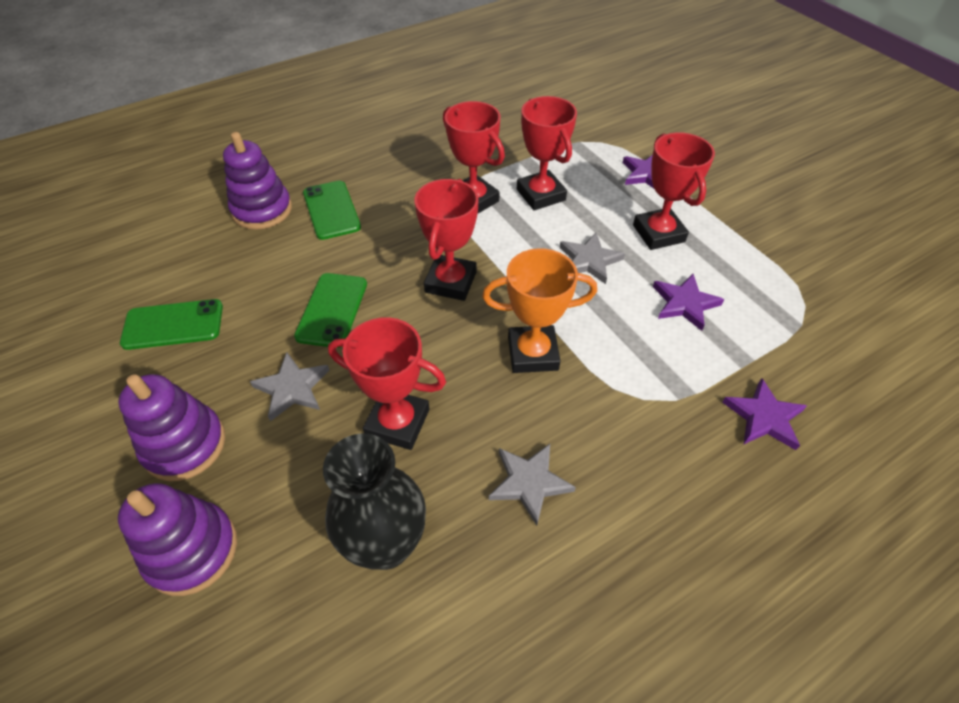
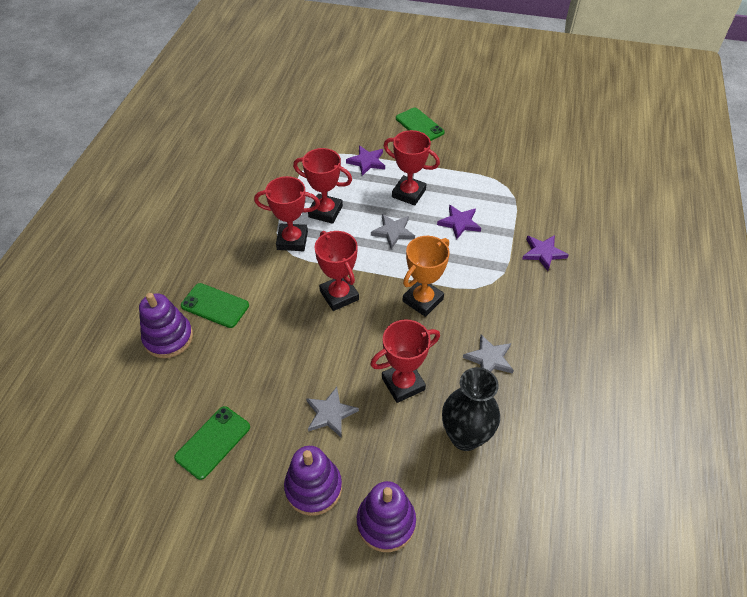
camera: 45 degrees left, 0 degrees up
green phone [294,273,367,348] -> green phone moved to [396,107,445,141]

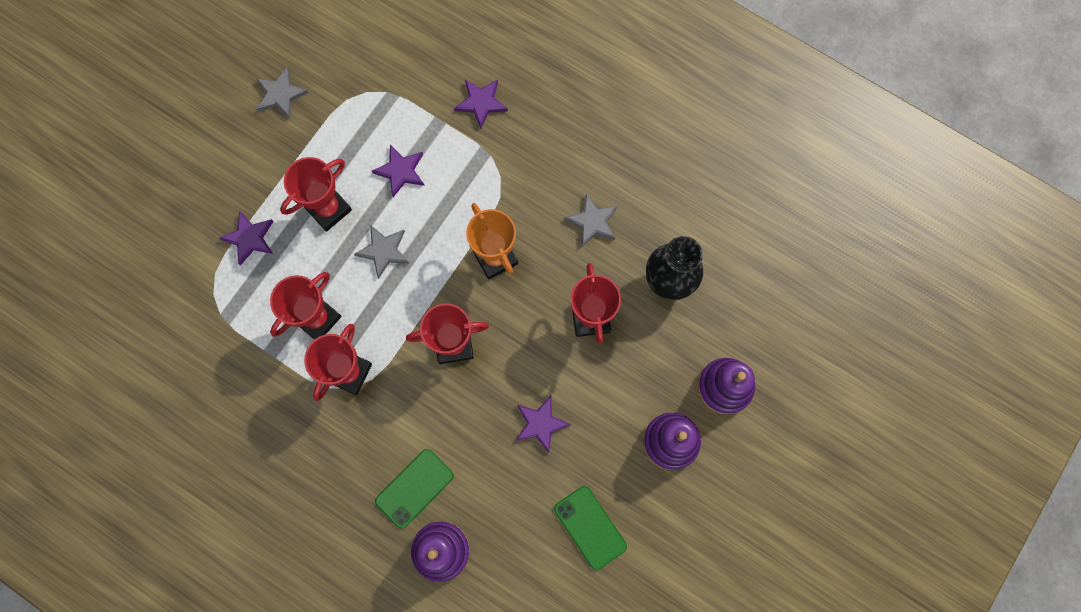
camera: 70 degrees left, 25 degrees up
grey star [306,387,359,438] -> grey star moved to [256,67,309,118]
green phone [396,107,445,141] -> none
none -> purple star [516,396,571,453]

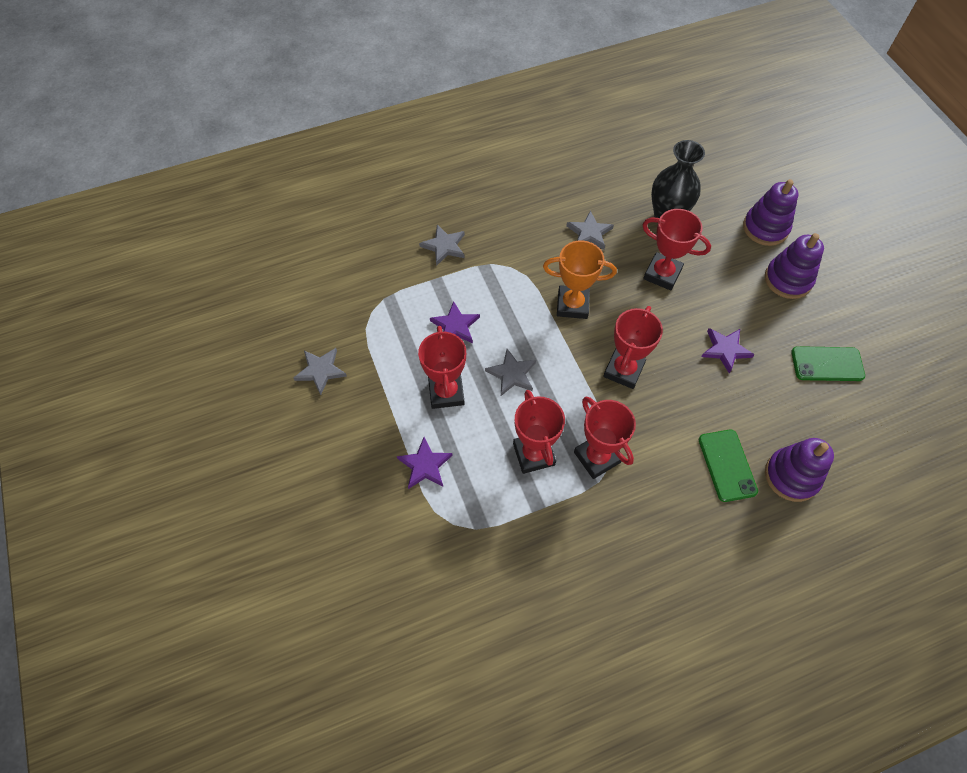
camera: 55 degrees left, 15 degrees down
purple star [454,79,508,129] -> grey star [419,225,465,266]

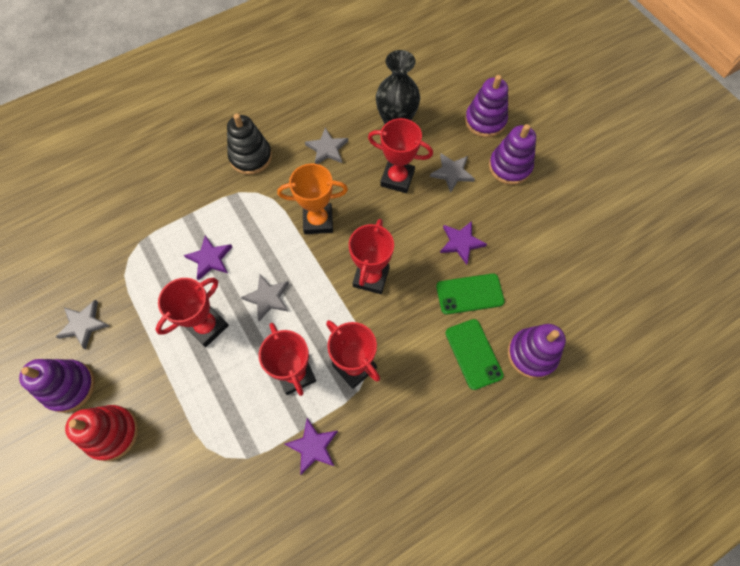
camera: 10 degrees left, 5 degrees up
purple star [397,437,453,489] -> purple star moved to [285,418,338,475]
red trophy [418,326,466,409] -> red trophy turned 60 degrees clockwise [156,278,229,347]
grey star [419,225,465,266] -> grey star moved to [430,153,475,193]
green phone [791,346,865,381] -> green phone moved to [436,274,505,315]
none -> purple stacking toy [19,359,95,413]
none -> red stacking toy [65,405,139,461]
none -> black stacking toy [227,114,272,175]

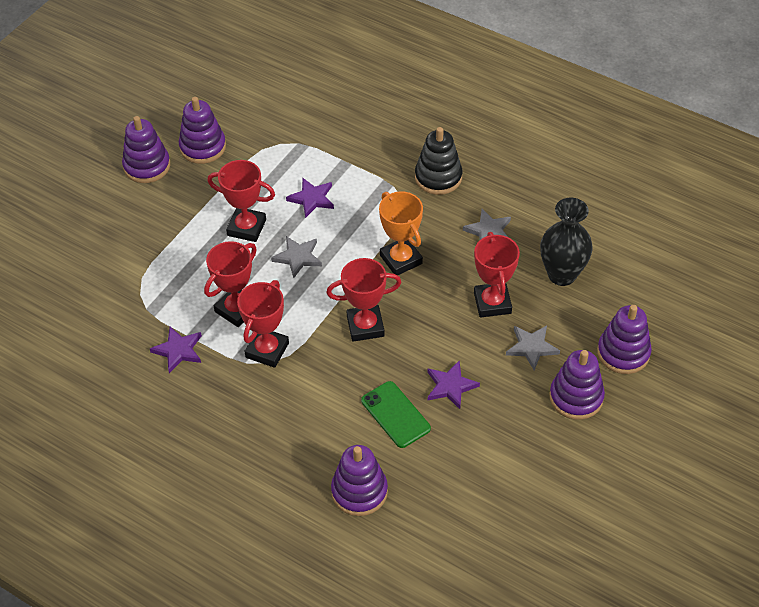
camera: 65 degrees right, 15 degrees down
grey star [56,300,109,349] -> purple stacking toy [179,97,226,164]
red stacking toy [65,405,139,461] -> none
green phone [445,319,504,390] -> none

